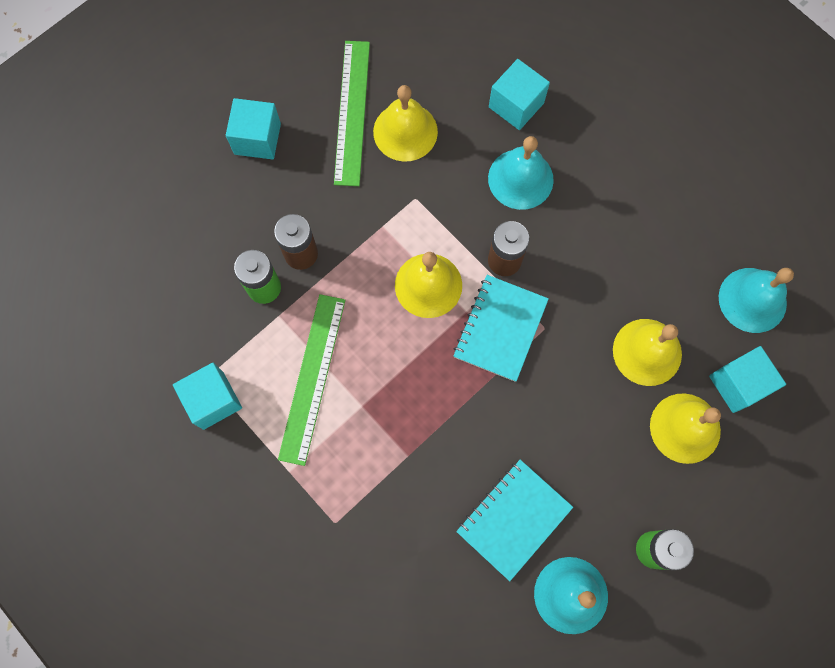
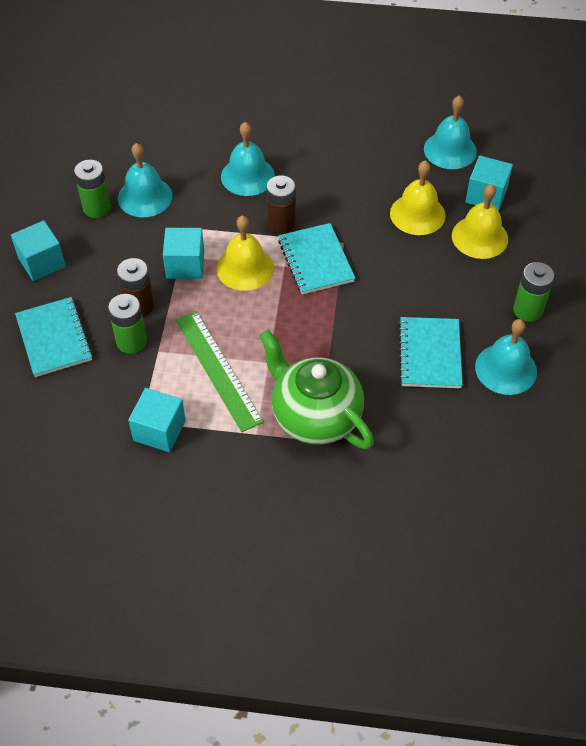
camera: 40 degrees left, 20 degrees down
green ruler [334,41,370,186] -> green battery [74,160,111,218]
yellow bell [373,85,438,162] -> turquoise bell [118,143,173,217]
turquoise cube [489,59,550,130] -> turquoise cube moved to [163,228,204,279]
none -> turquoise notebook [15,297,93,377]
none -> green teapot [259,330,374,449]

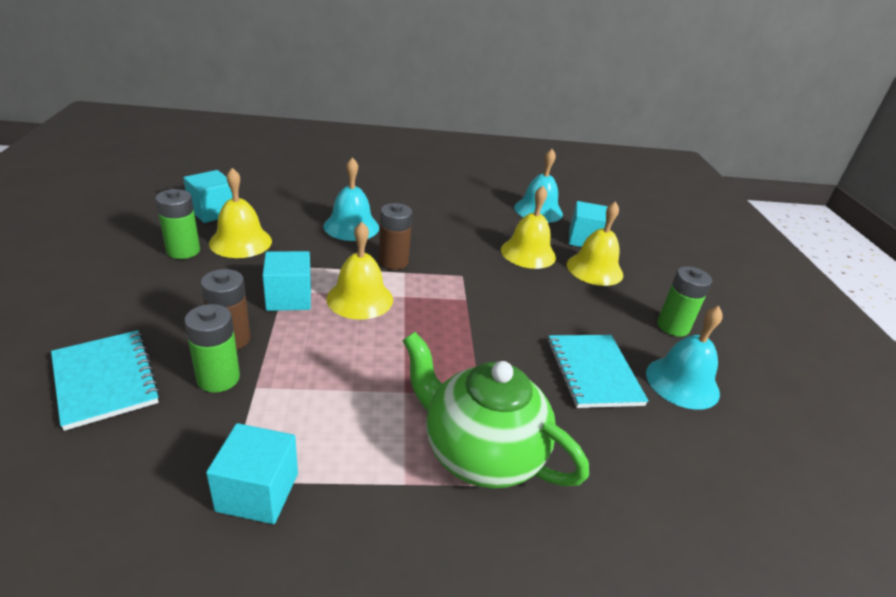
camera: 15 degrees left, 20 degrees down
turquoise cube [11,220,66,281] -> turquoise cube moved to [183,170,232,223]
turquoise bell [118,143,173,217] -> yellow bell [209,168,272,258]
green ruler [176,311,264,432] -> none
turquoise notebook [278,223,355,295] -> none

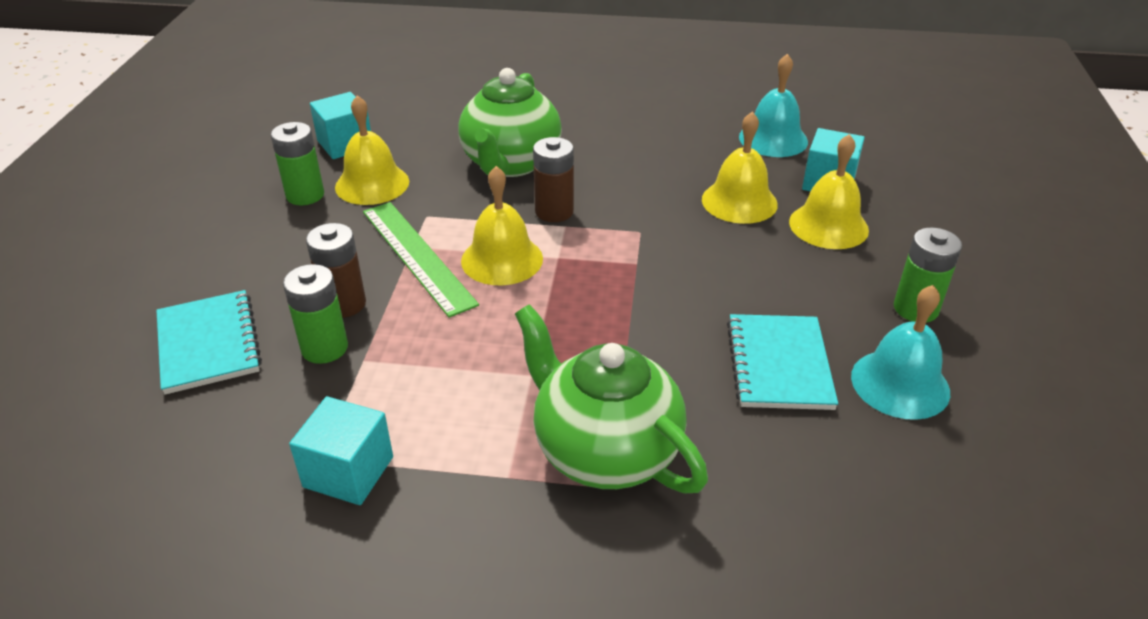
camera: 15 degrees right, 5 degrees up
turquoise cube [262,251,311,311] -> green ruler [363,202,479,318]
turquoise bell [324,157,379,241] -> green teapot [459,68,562,177]

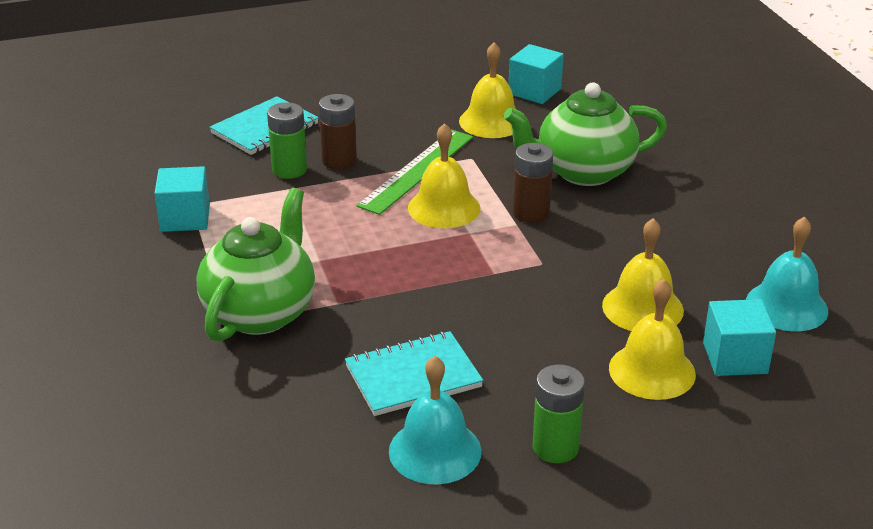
camera: 65 degrees right, 5 degrees down
green battery [271,122,324,205] -> none

